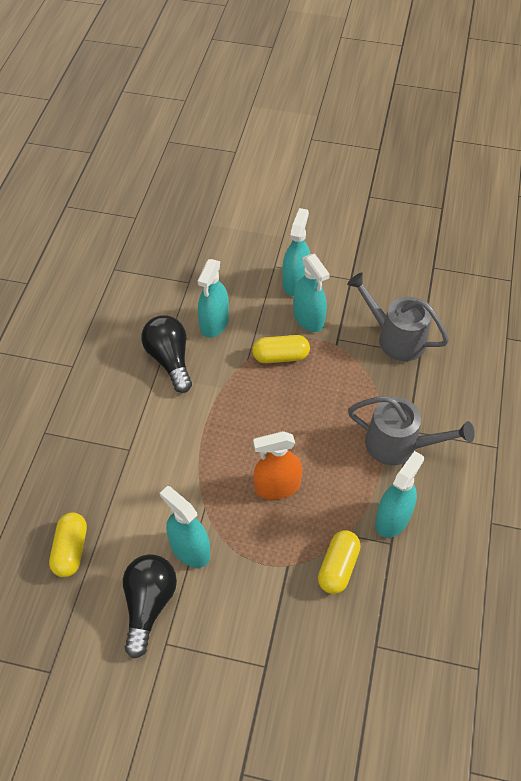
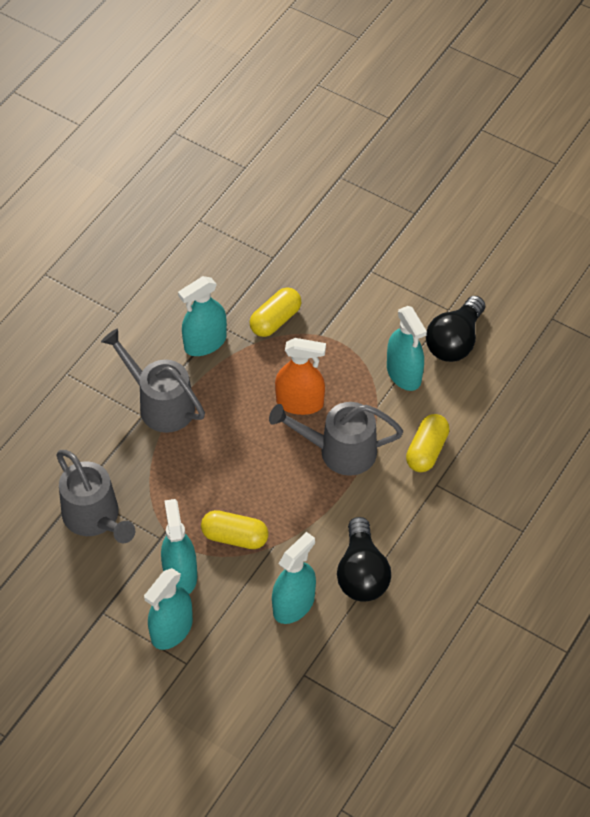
camera: 160 degrees left, 0 degrees up
yellow capsule [49,513,87,577] -> yellow capsule moved to [406,414,450,472]
none -> grey watering can [269,402,403,476]

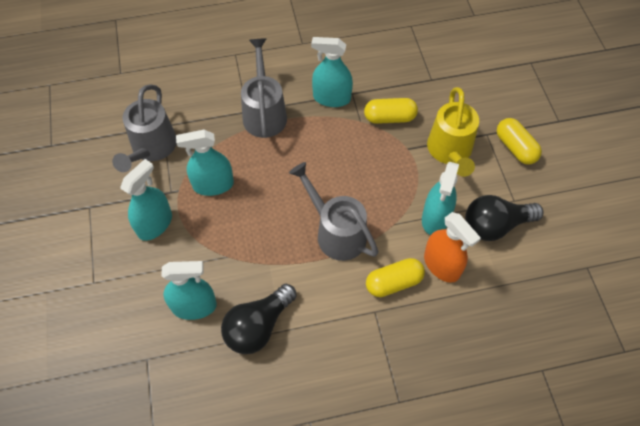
camera: 45 degrees right, 5 degrees up
turquoise spray bottle [144,568,193,650] -> turquoise spray bottle moved to [176,130,234,196]
yellow capsule [201,510,269,549] -> yellow capsule moved to [497,118,542,164]
orange spray bottle [275,338,326,415] -> orange spray bottle moved to [424,212,481,283]
none -> yellow watering can [427,87,479,177]

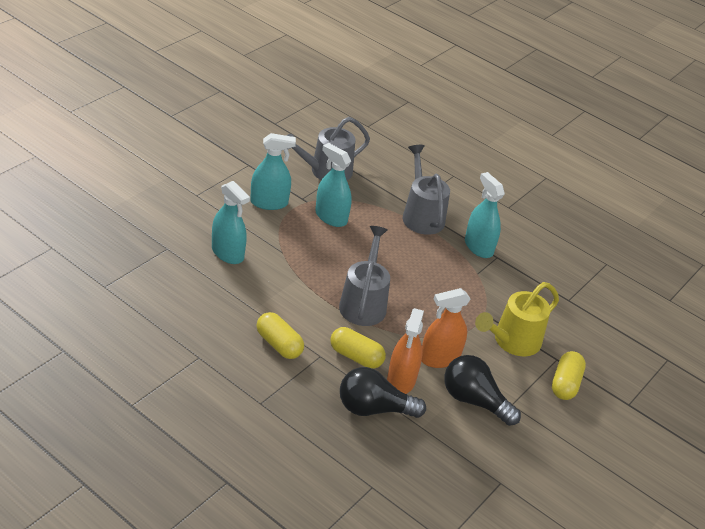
camera: 45 degrees right, 20 degrees down
black light bulb [221,284,297,354] -> black light bulb moved to [340,367,426,418]
grey watering can [241,39,287,138] -> grey watering can turned 60 degrees counterclockwise [403,145,450,235]
yellow capsule [364,98,418,124] -> yellow capsule moved to [256,312,304,359]
turquoise spray bottle [422,162,459,235] -> orange spray bottle [421,288,470,368]

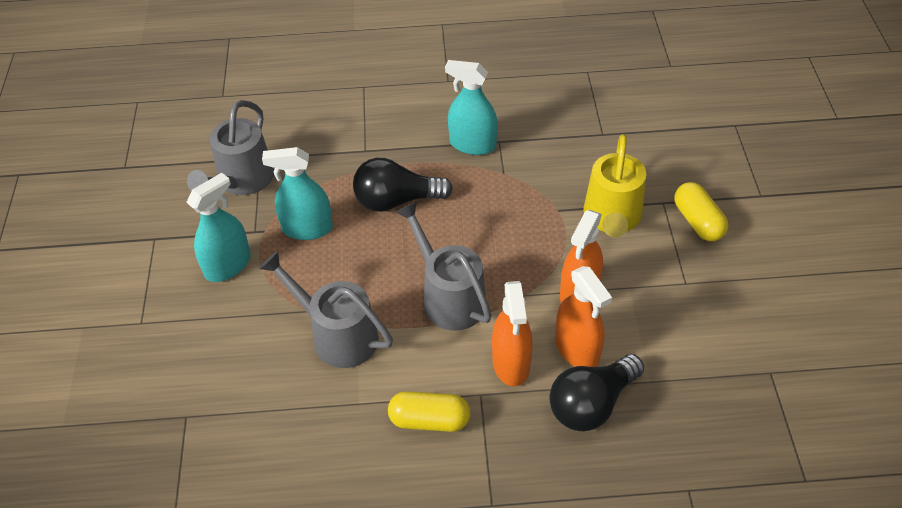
camera: 35 degrees left, 10 degrees up
turquoise spray bottle [212,181,250,264] -> none
yellow capsule [330,327,386,369] -> orange spray bottle [492,281,533,386]
grey watering can [403,145,450,235] -> grey watering can moved to [259,251,393,368]
black light bulb [444,355,521,426] -> black light bulb moved to [353,158,453,212]

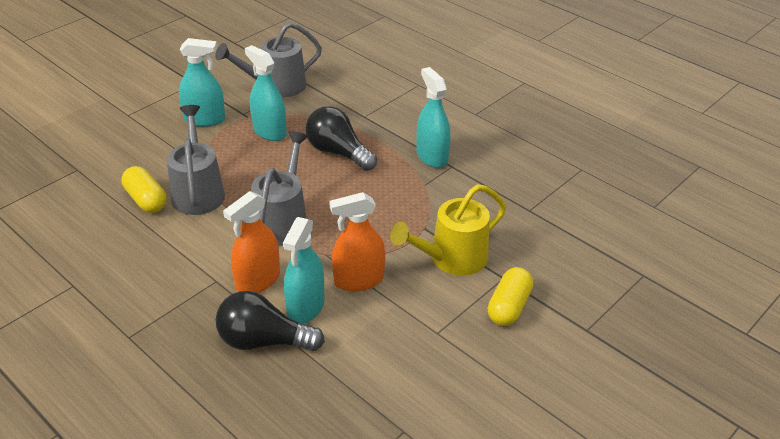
camera: 45 degrees right, 10 degrees down
yellow capsule [388,391,470,432] -> yellow capsule moved to [121,166,167,213]
orange spray bottle [555,266,612,367] -> turquoise spray bottle [283,217,324,324]

